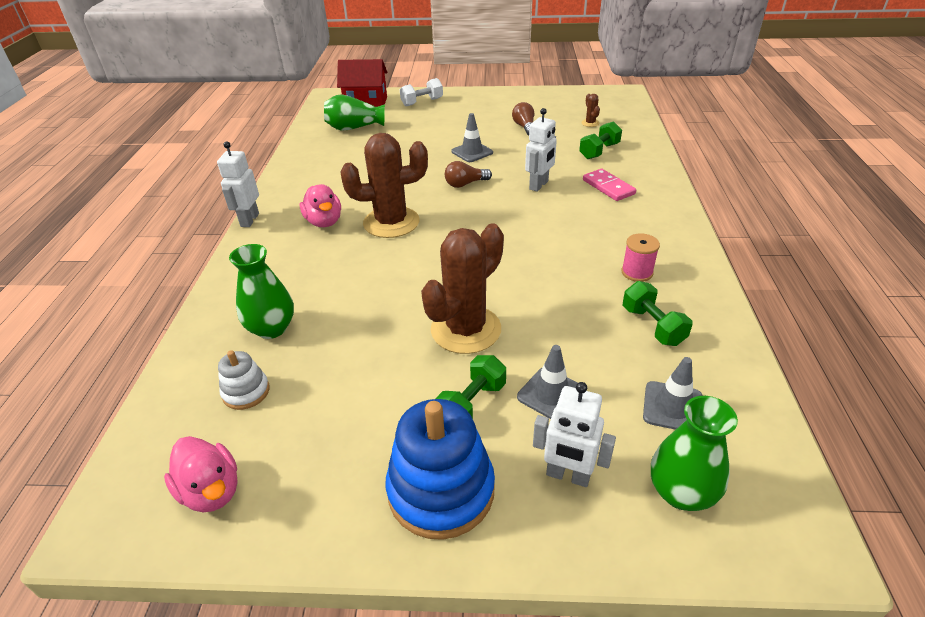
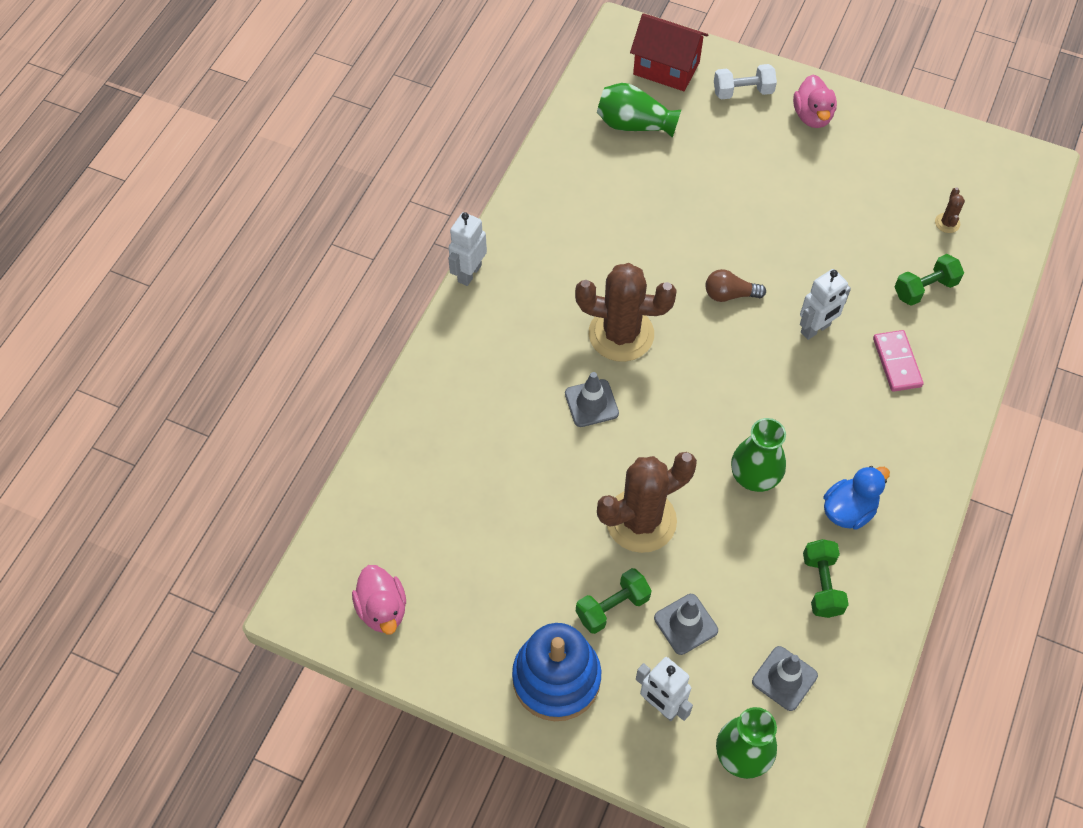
camera: 20 degrees right, 20 degrees up
white stacking toy [218,350,270,410] -> none
green vase [229,244,294,339] -> green vase moved to [731,418,786,492]
pink duck [300,184,341,227] -> pink duck moved to [793,75,837,128]
grey traffic cone [451,113,493,162] -> grey traffic cone moved to [565,372,619,427]
brown light bulb [512,102,534,136] -> none
pink spool [621,233,660,282] -> blue duck [824,466,890,530]

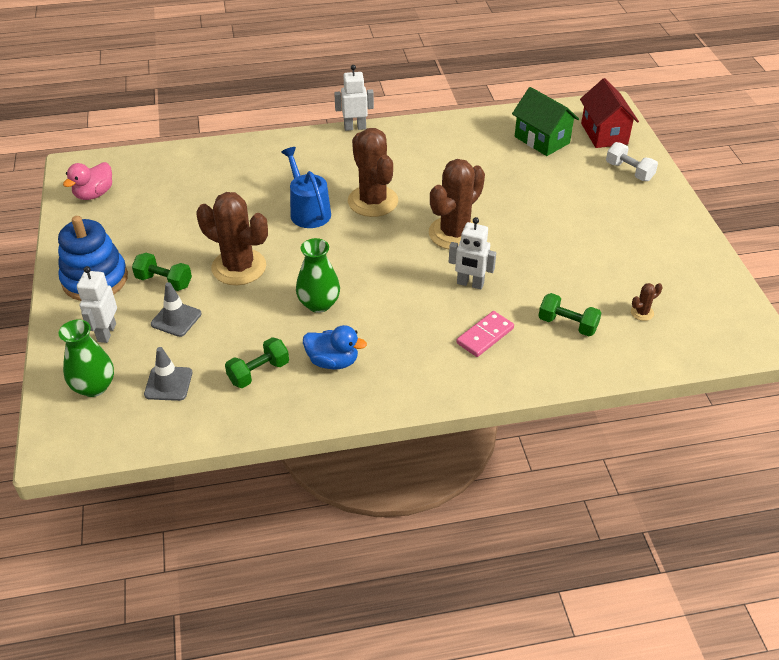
camera: 55 degrees right, 15 degrees down
grey traffic cone [565,372,619,427] -> blue watering can [281,147,331,228]
green vase [597,83,681,138] -> green house [512,87,579,156]
brown light bulb [705,269,766,302] -> brown cactus [429,159,485,249]
pink duck [793,75,837,128] -> none

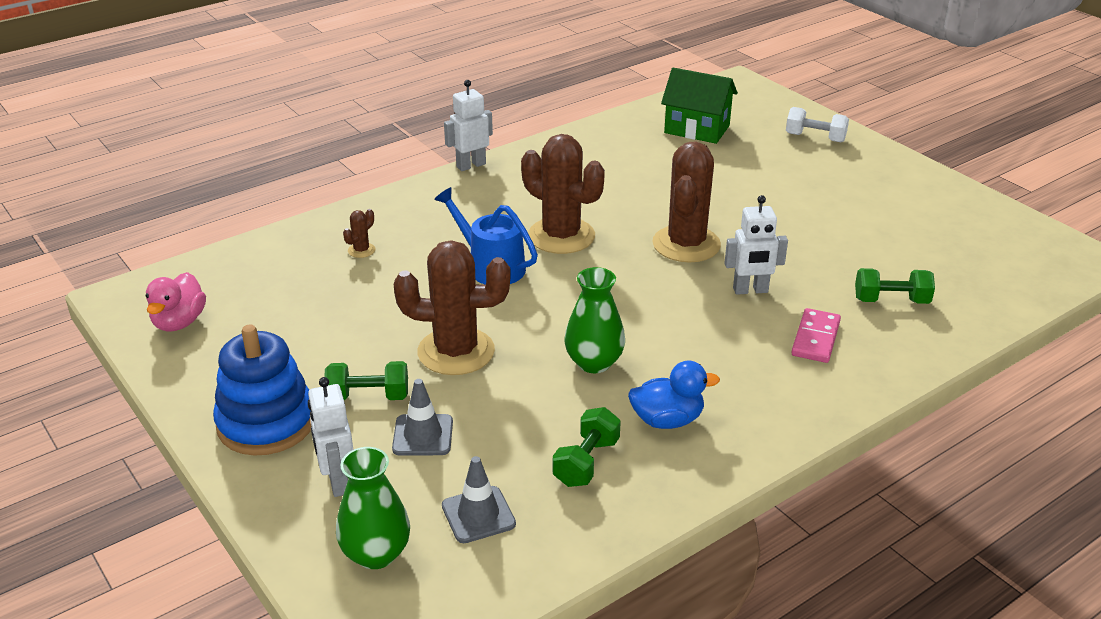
camera: 25 degrees left, 10 degrees down
red house [580,78,639,148] -> none
brown cactus [631,283,663,321] -> brown cactus moved to [343,209,376,258]

